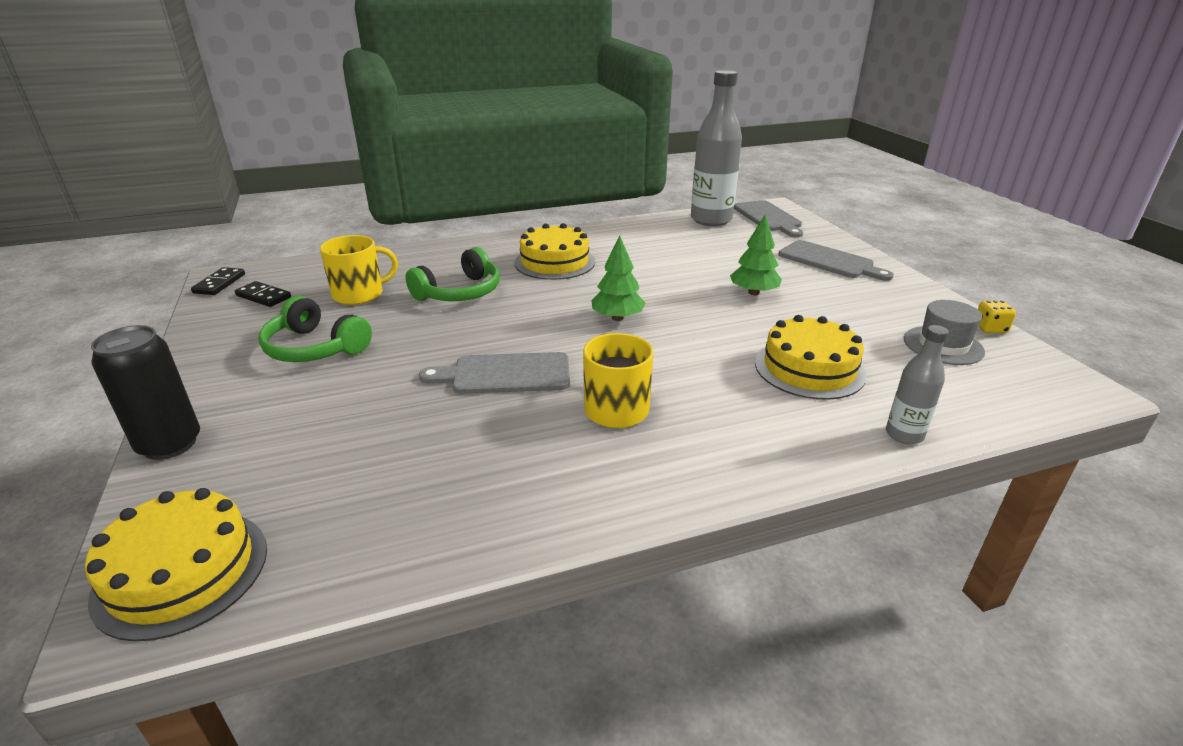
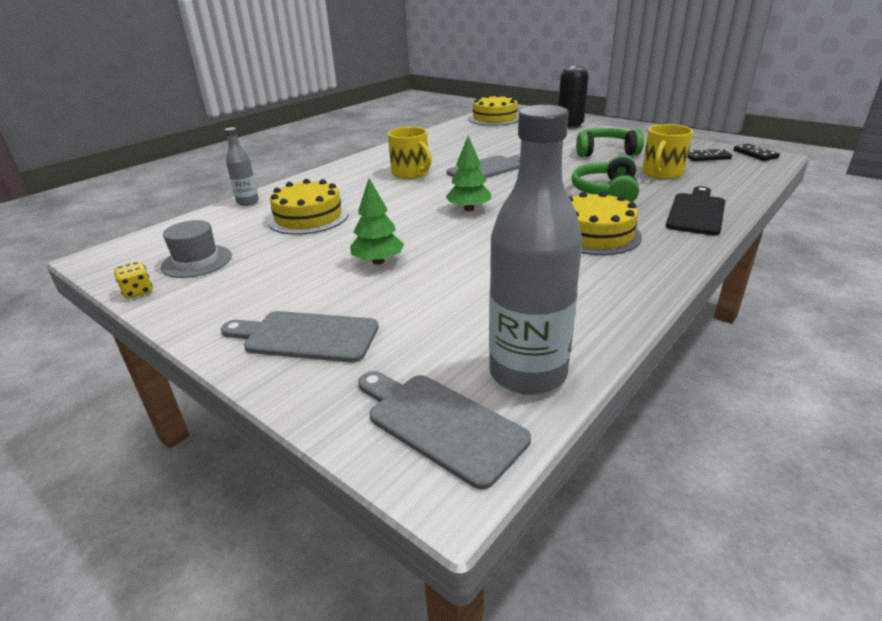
camera: 150 degrees right, 0 degrees up
none -> black cutting board [666,186,725,235]

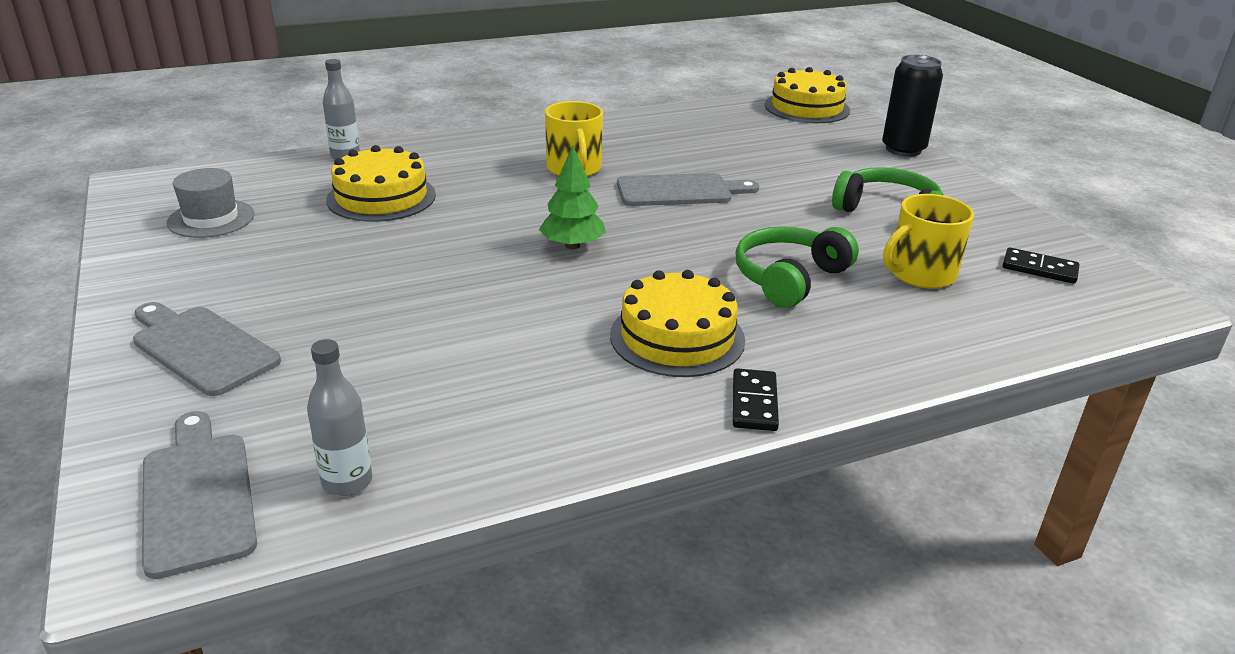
camera: 25 degrees right, 0 degrees up
yellow dice [114,262,153,298] -> none
green tree [350,178,404,264] -> none
grey bottle [489,105,583,395] -> grey bottle [307,339,372,496], size x0.50
black cutting board [666,186,725,235] -> none
black domino [733,144,780,161] -> black domino moved to [733,368,779,431]

